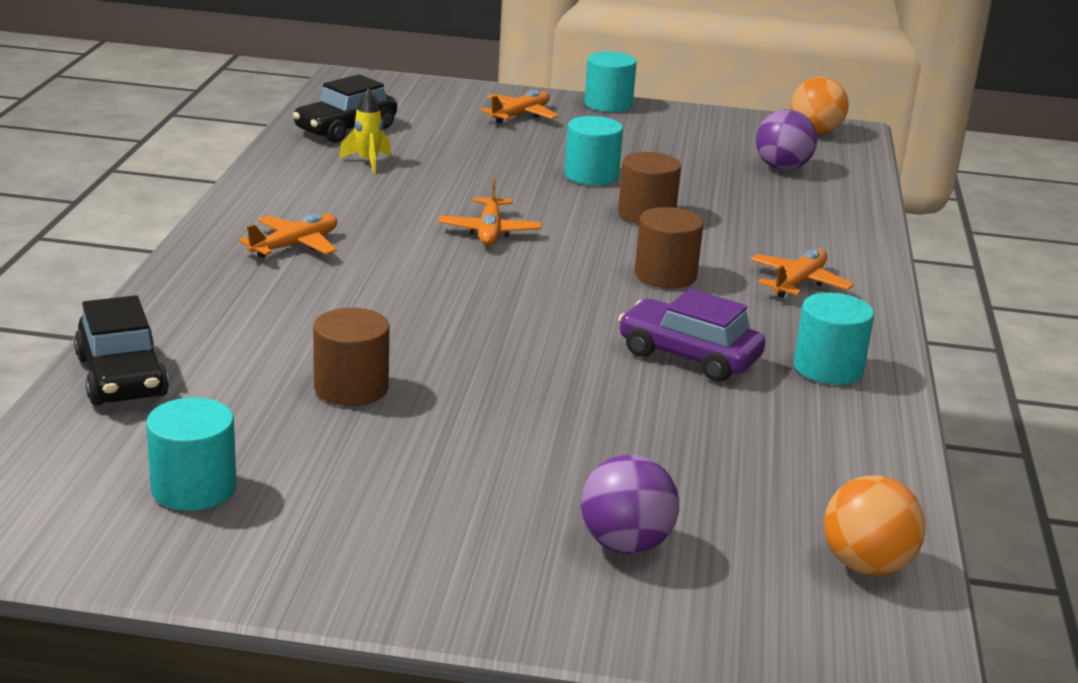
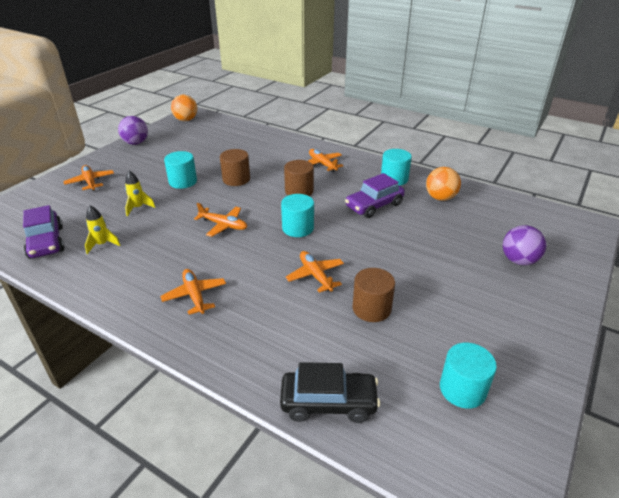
camera: 65 degrees left, 10 degrees up
black car [293,74,397,143] -> purple car [23,205,64,259]
turquoise cylinder [584,51,637,112] -> turquoise cylinder moved to [281,194,314,237]
purple ball [756,109,817,170] -> purple ball moved to [118,116,148,145]
orange ball [824,475,926,575] -> orange ball moved to [426,167,461,201]
none -> yellow rocket [125,171,155,217]
none -> orange plane [286,251,344,293]

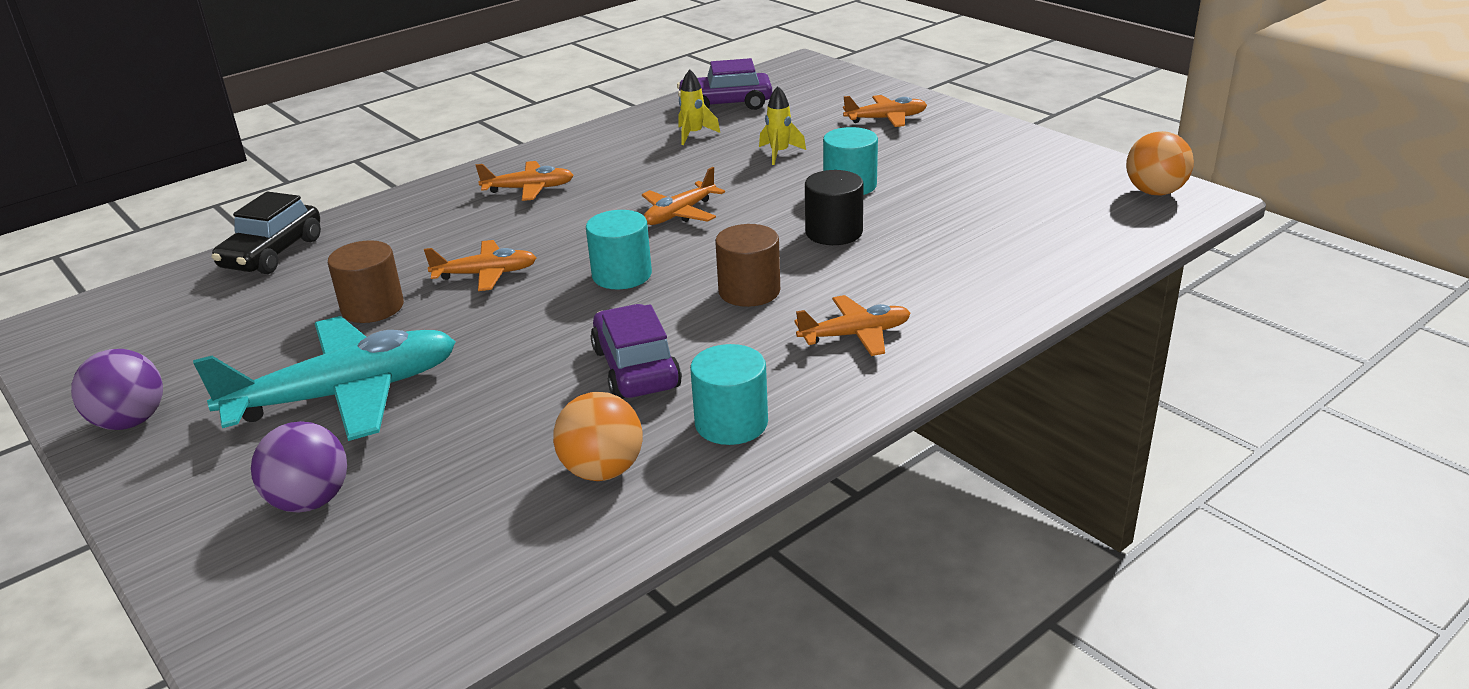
camera: 110 degrees right, 5 degrees down
purple ball [118,116,148,145] -> purple ball moved to [71,349,163,430]
brown cylinder [220,149,250,186] -> black cylinder [805,170,864,245]
turquoise cylinder [440,343,497,409] -> none
none -> turquoise plane [193,316,456,441]

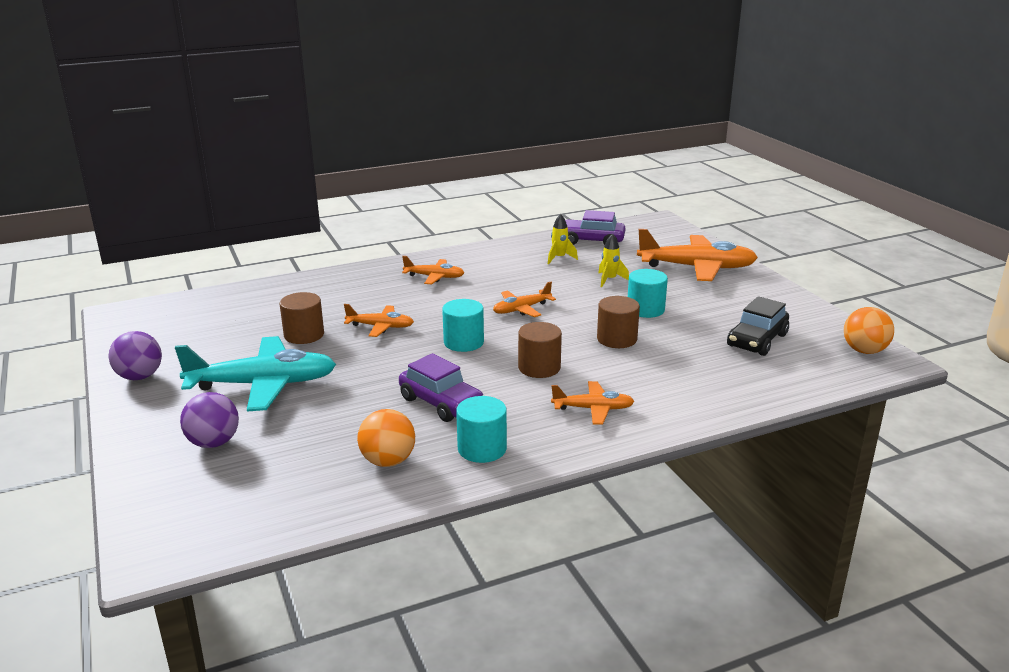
camera: 15 degrees right, 5 degrees down
black car [212,191,321,274] -> black car moved to [727,296,789,356]
purple car [591,304,682,399] -> purple car turned 135 degrees clockwise [399,353,483,422]
black cylinder [805,170,864,245] -> brown cylinder [597,296,640,348]
orange plane [843,95,927,127] -> orange plane [637,229,758,281], size x1.91

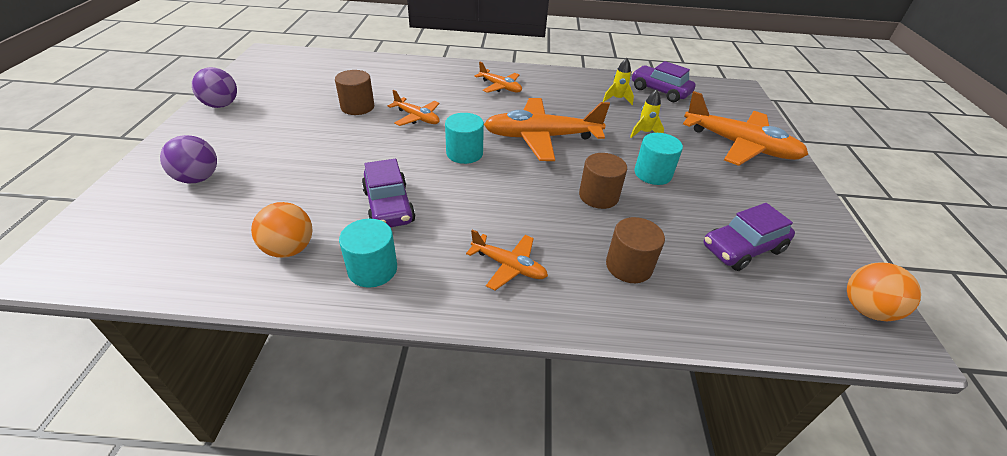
camera: 25 degrees right, 15 degrees up
turquoise plane [175,336,336,412] -> none
orange plane [493,282,556,317] -> orange plane [484,98,610,161], size x1.91
brown cylinder [518,322,562,378] -> brown cylinder moved to [606,217,665,283]
black car [727,296,789,356] -> purple car [704,203,795,271]

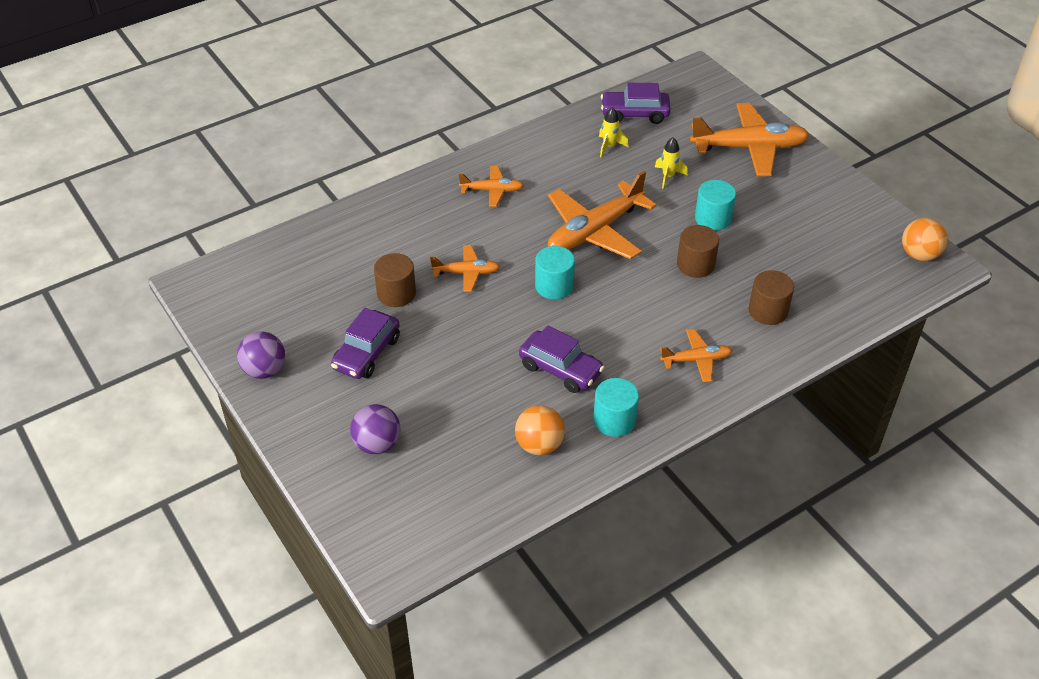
camera: 35 degrees left, 5 degrees up
purple car [704,203,795,271] -> purple car moved to [331,308,400,379]

